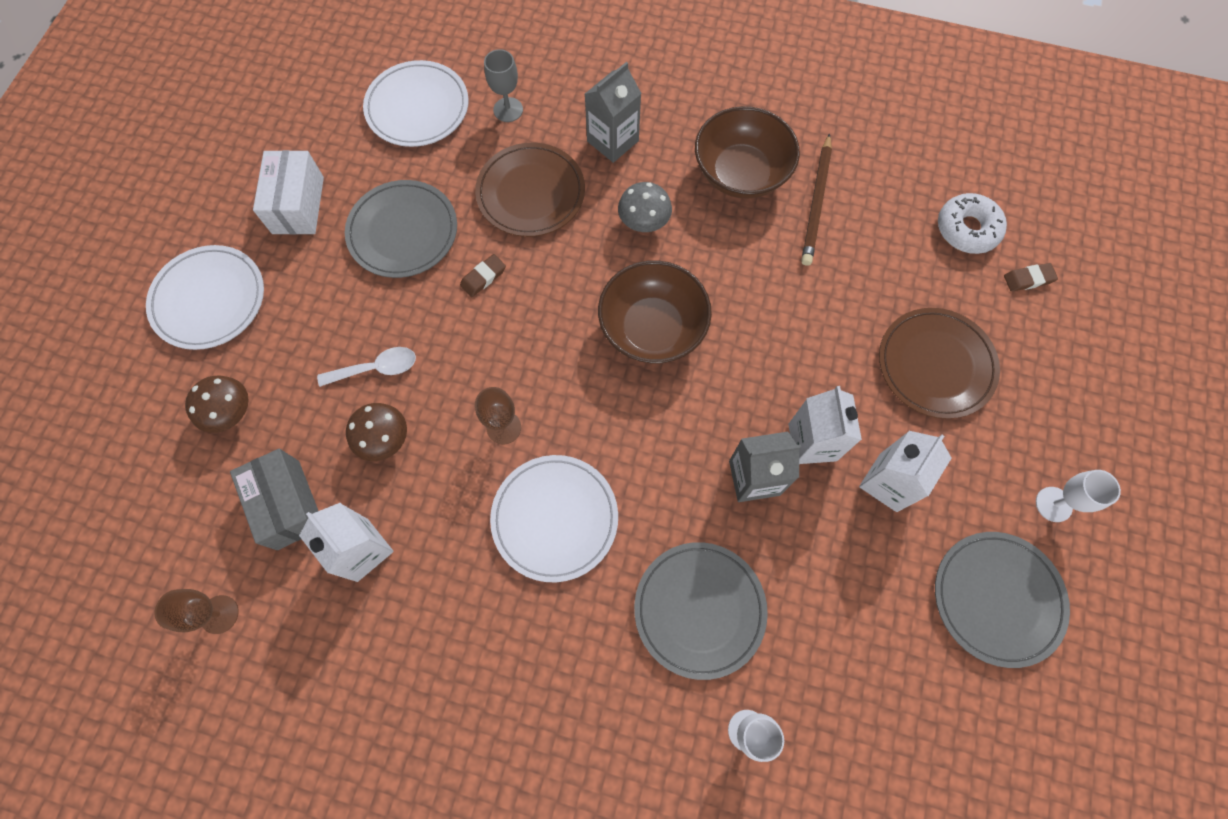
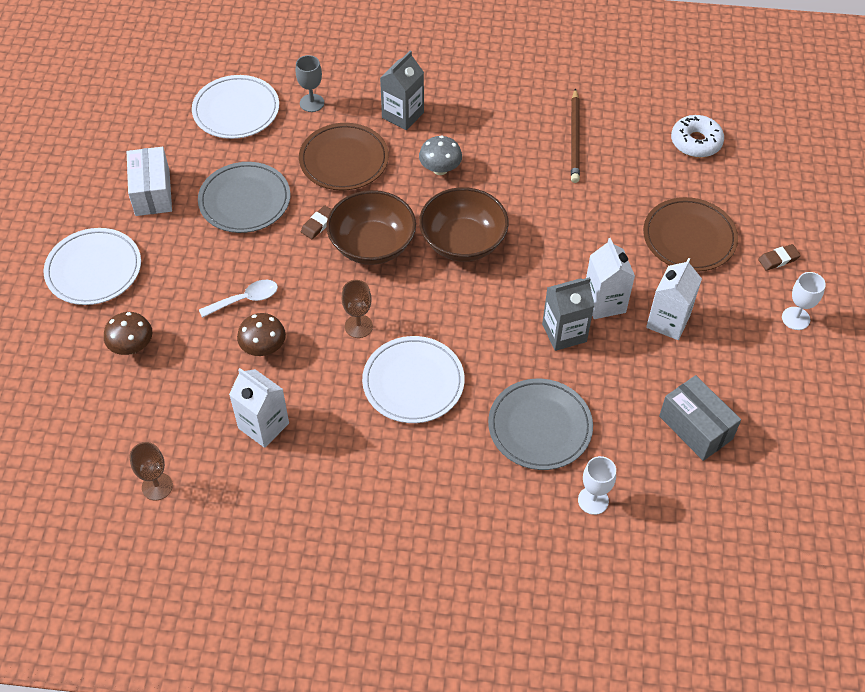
camera: 10 degrees left, 15 degrees down
grey box [230,449,318,550] -> grey box moved to [659,375,741,461]
brown bowl [695,106,800,199] -> brown bowl moved to [326,190,416,265]
grey plate [935,532,1070,668] -> none
brown eraser [1004,263,1058,292] -> brown eraser moved to [758,244,801,271]

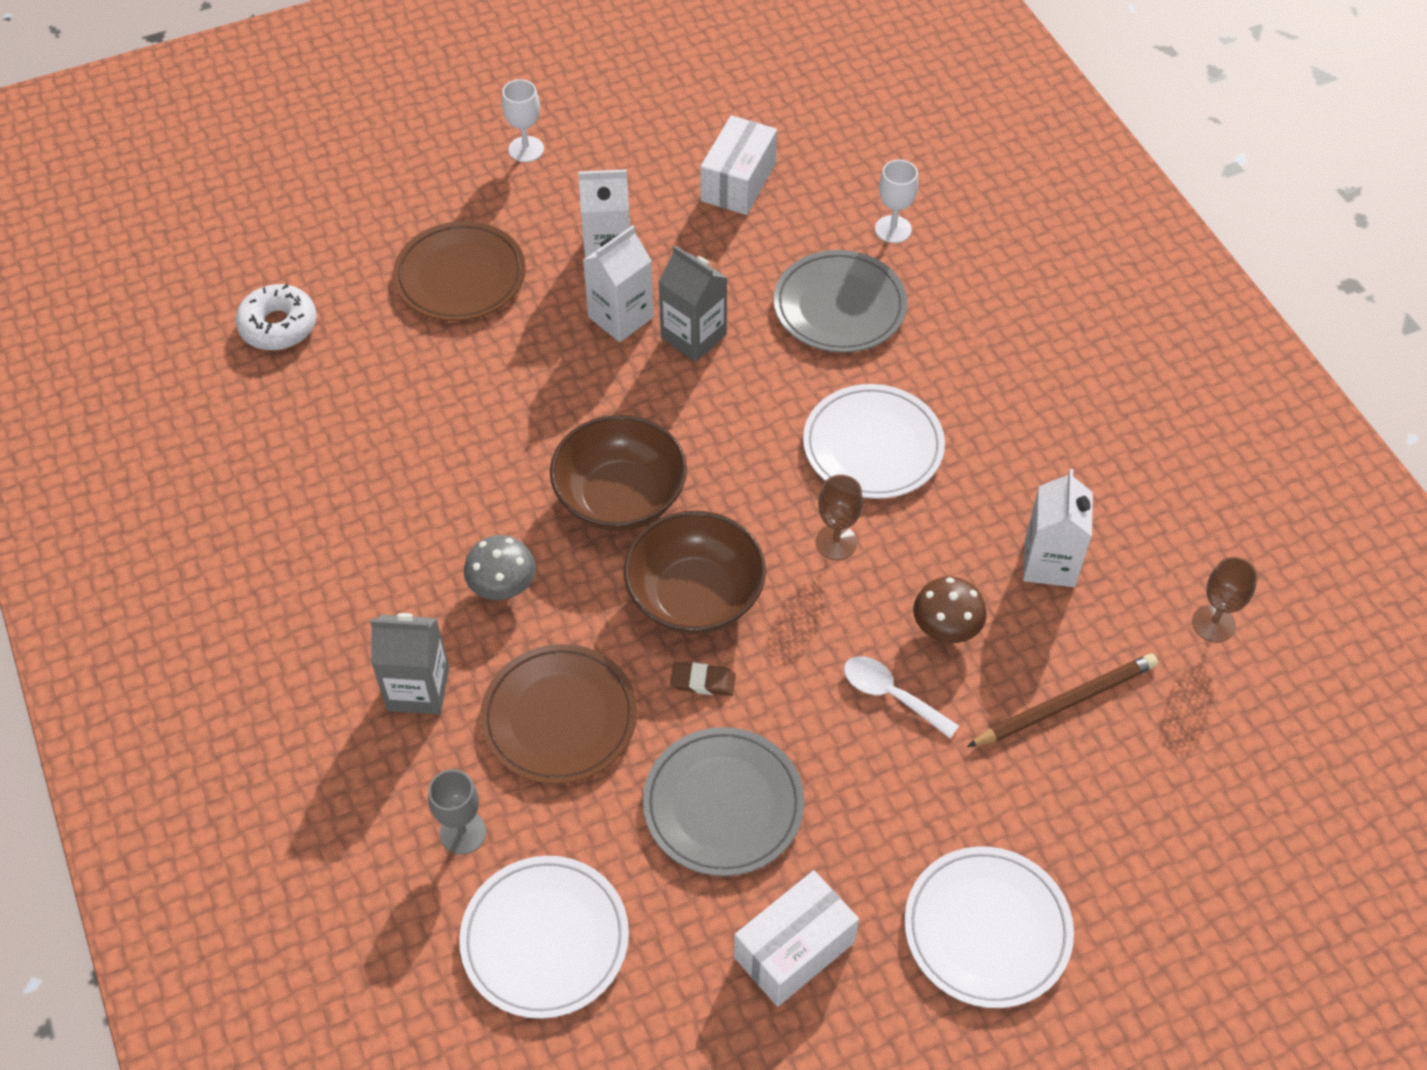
camera: 120 degrees left, 0 degrees up
brown mushroom [104,312,152,355] -> none
brown pencil [571,88,580,183] -> brown pencil moved to [967,653,1158,747]
grey box [659,375,741,461] -> white box [700,115,777,215]
brown eraser [758,244,801,271] -> none

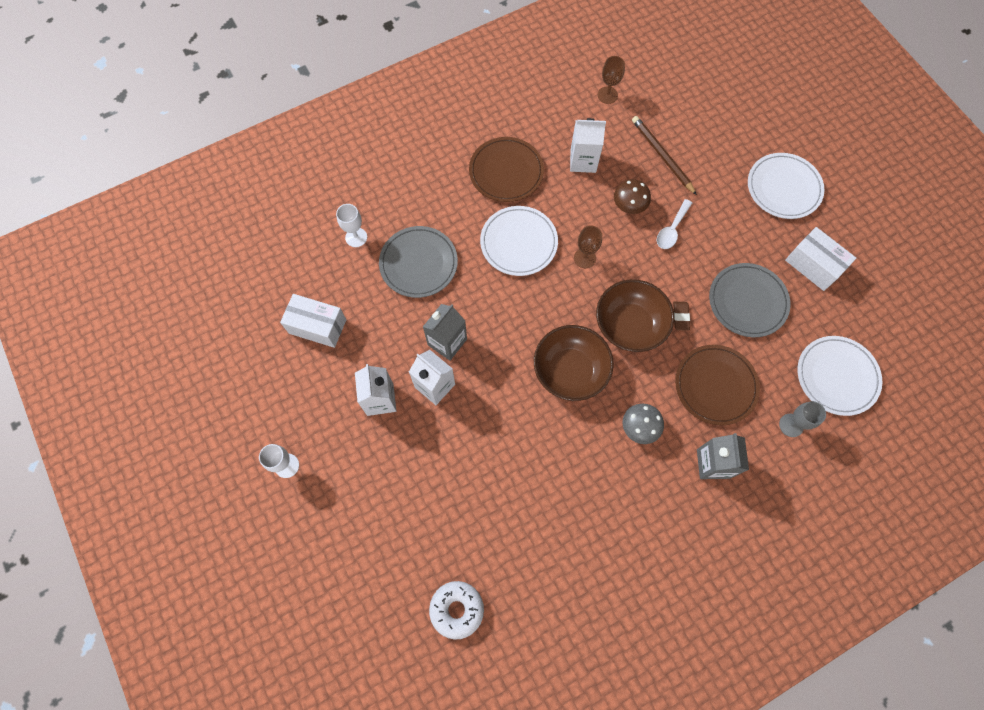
camera: 95 degrees left, 15 degrees up
brown plate [393,221,526,321] -> brown plate moved to [469,137,544,202]

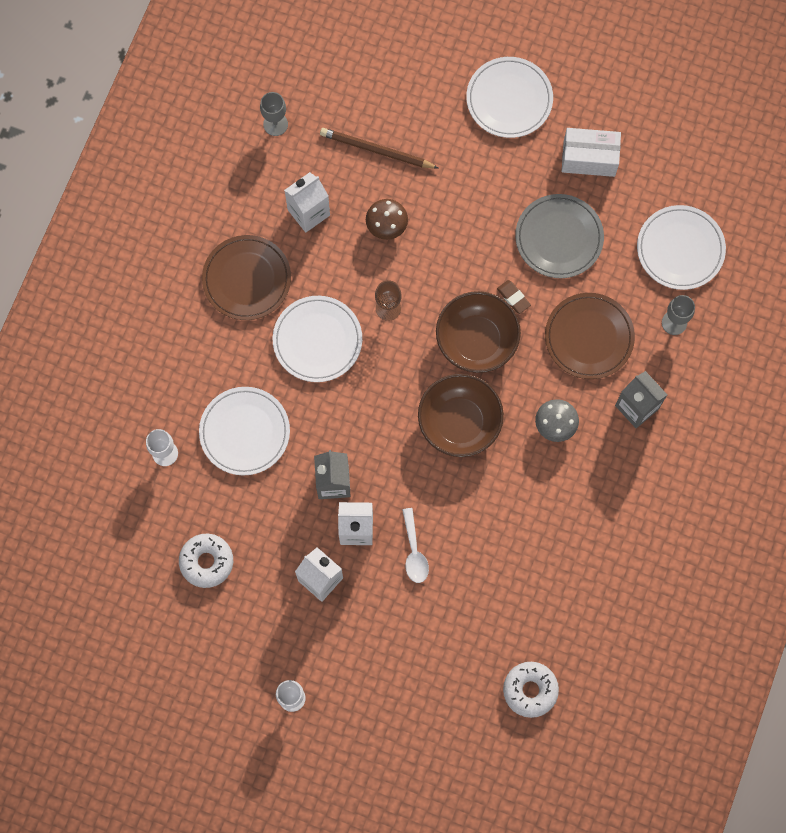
camera: 40 degrees left, 5 degrees up
white box [280,294,346,348] -> white donut [179,533,233,588]
grey plate [379,226,458,298] -> white plate [199,387,290,476]
brown goblet [598,56,625,104] -> grey goblet [260,92,288,136]
white spoon [657,199,692,249] -> white spoon moved to [402,508,429,583]

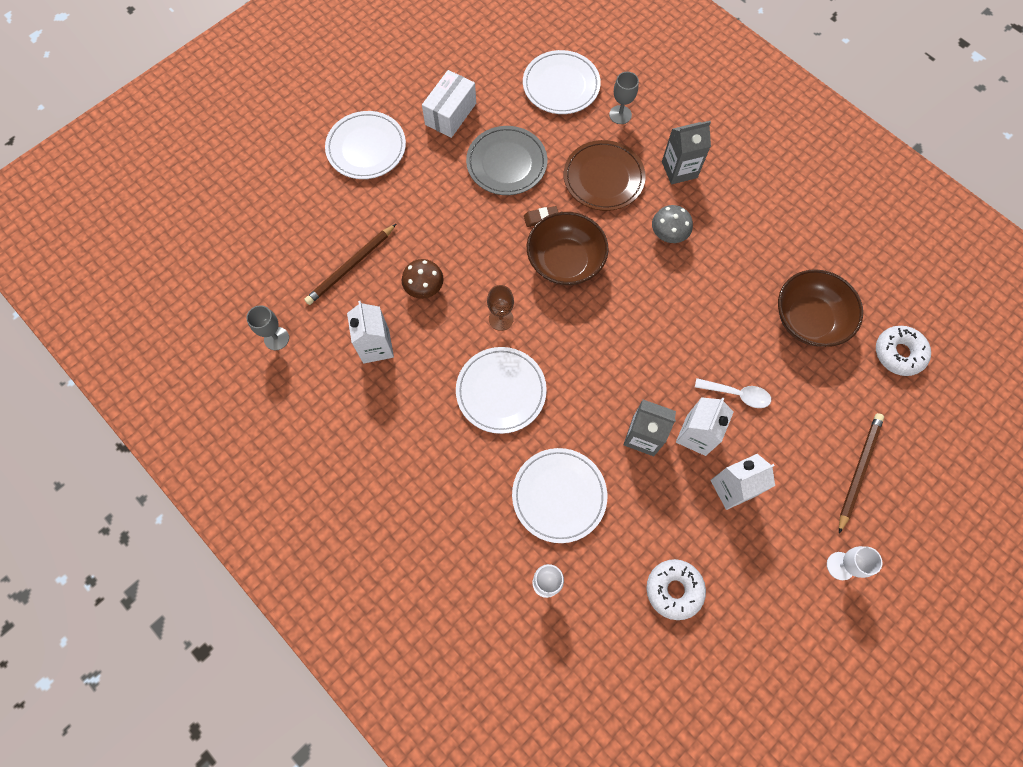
camera: 65 degrees left, 5 degrees down
brown plate [202,235,291,320] -> none
brown bowl [418,374,504,457] -> brown bowl moved to [778,269,863,347]
none -> brown pencil [839,413,884,534]

